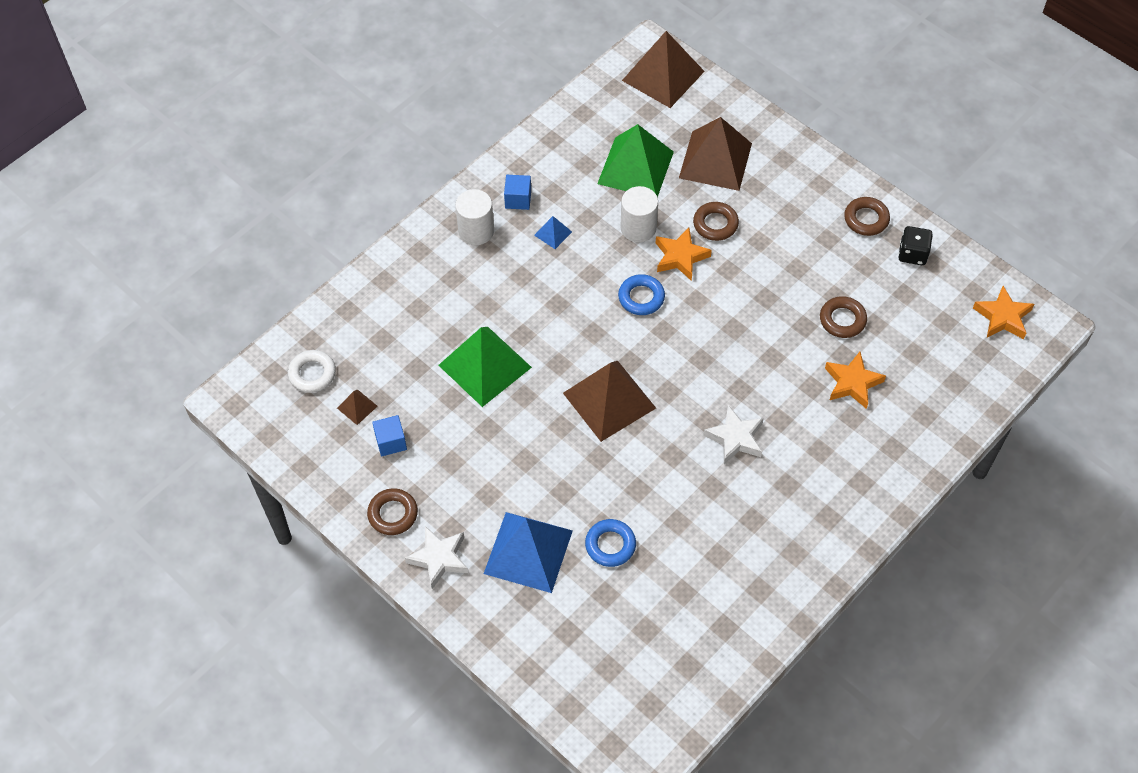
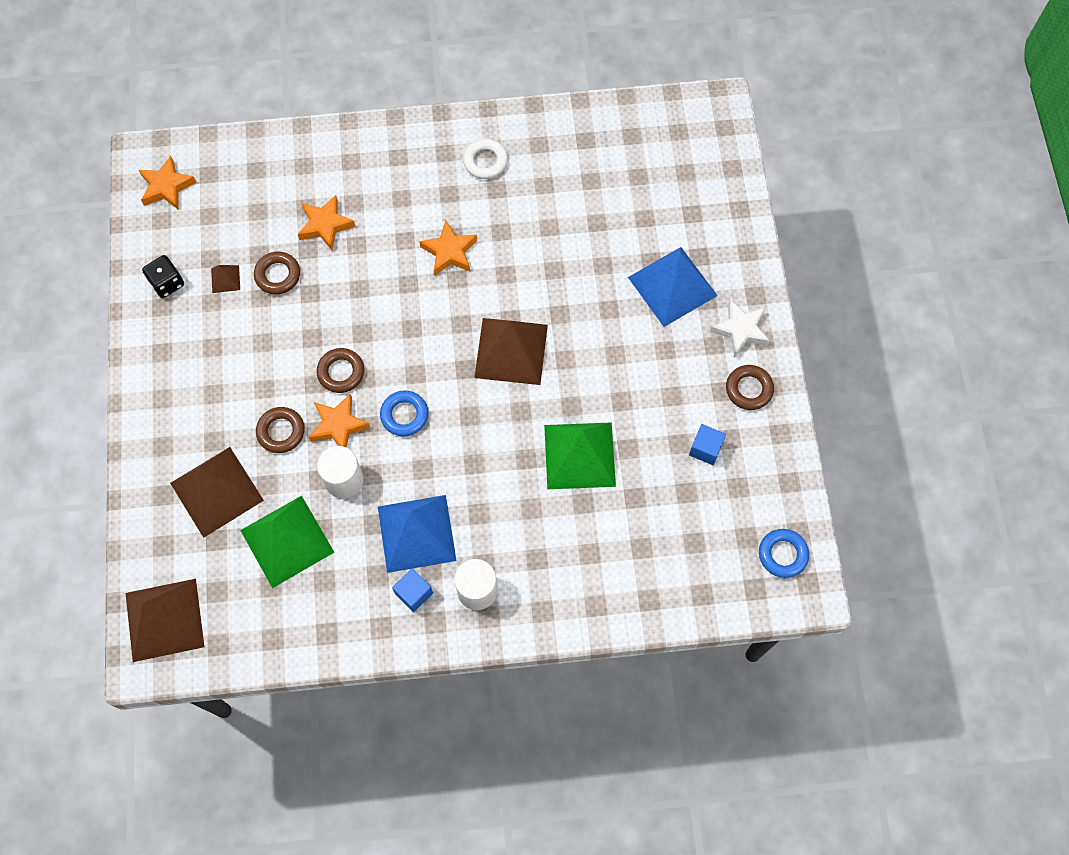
camera: 140 degrees left, 10 degrees up
white ring [288,350,336,393] -> white ring moved to [463,139,508,179]
brown pyramid [337,389,378,425] -> brown pyramid moved to [211,265,240,293]
blue pyramid [534,216,572,249] -> blue pyramid [378,495,457,573], size x2.32
blue ring [585,519,636,567] -> blue ring moved to [759,529,809,578]
white star [703,405,764,464] -> orange star [419,221,477,275]
brown ring [844,197,890,236] -> brown ring moved to [316,348,365,393]

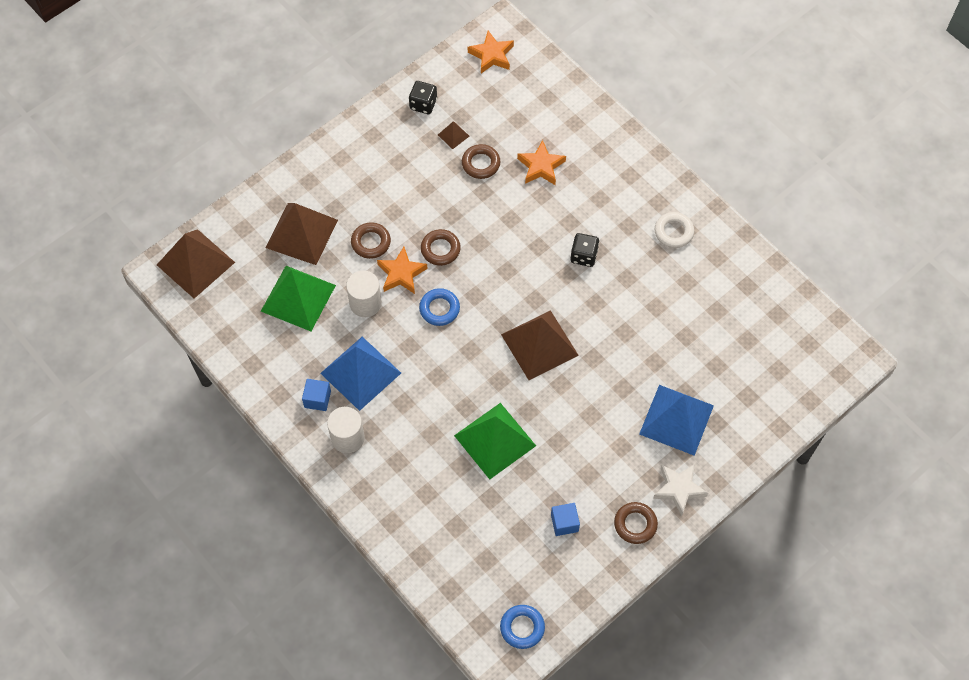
camera: 55 degrees right, 5 degrees down
orange star [419,221,477,275] -> black dice [571,233,599,267]

